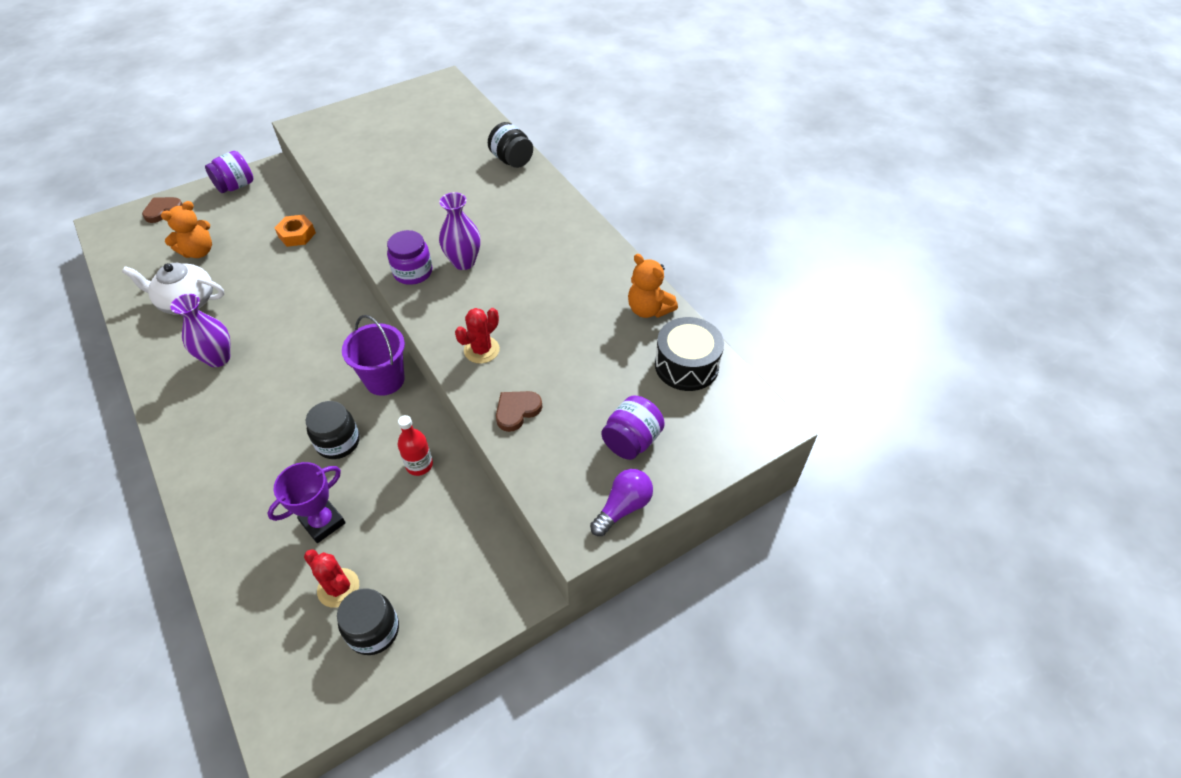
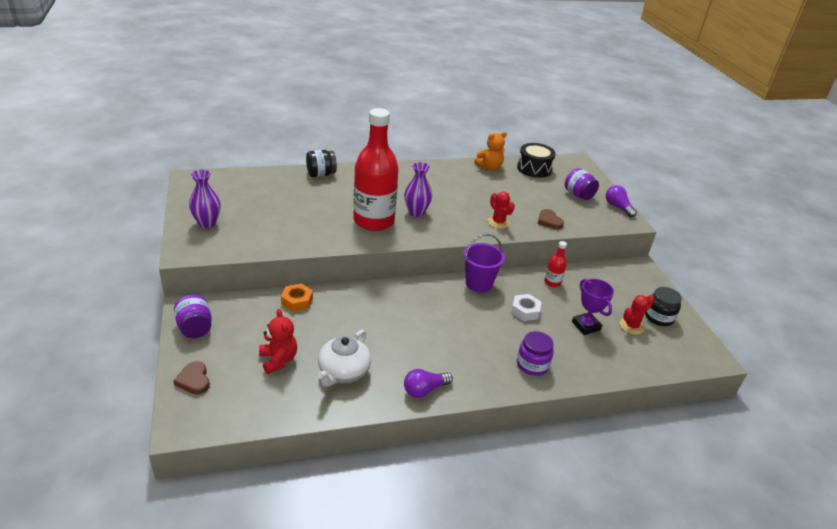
camera: 75 degrees left, 15 degrees down
orange teddy bear [161,201,212,258] -> red teddy bear [259,309,297,374]
purple vase [170,294,230,367] -> purple vase moved to [189,170,221,228]
black jar [306,401,360,459] -> white nut [511,294,541,321]
purple jar [387,230,432,285] -> purple jar moved to [517,331,554,376]
none -> red bottle [353,108,399,231]
none -> purple light bulb [404,369,453,398]

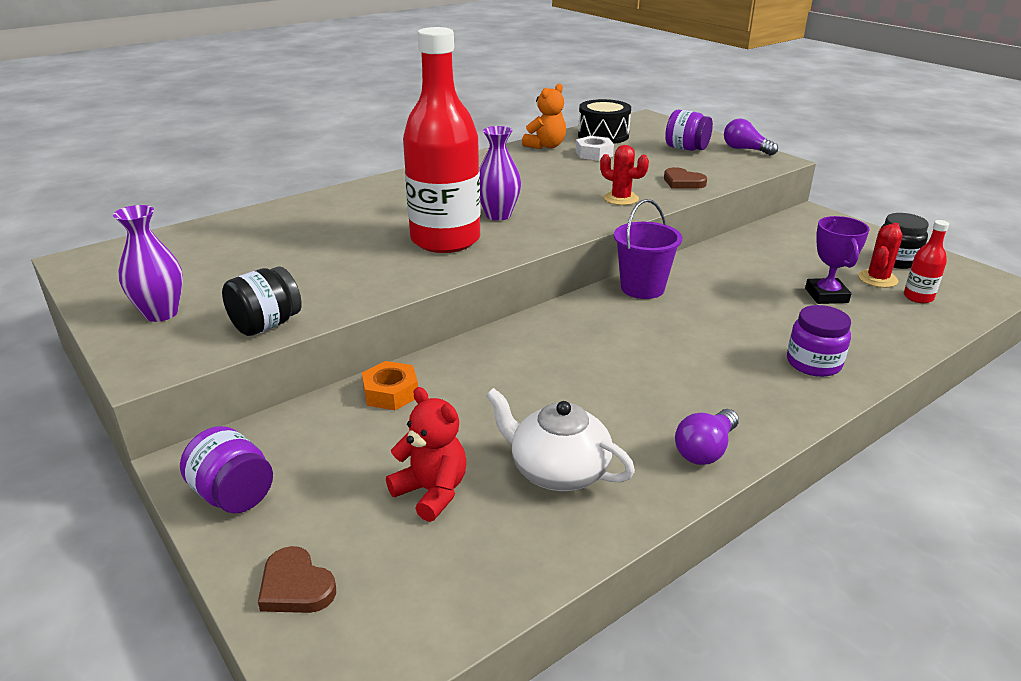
camera: 20 degrees left, 5 degrees down
black jar [306,150,337,177] -> black jar moved to [222,266,302,336]
white teapot [317,330,371,387] -> white teapot turned 120 degrees clockwise [486,388,635,491]
white nut [511,294,541,321] -> white nut moved to [576,136,614,161]
red bottle [544,241,567,287] -> red bottle moved to [904,220,949,303]
purple trophy [572,279,614,335] -> purple trophy turned 45 degrees clockwise [805,216,870,304]

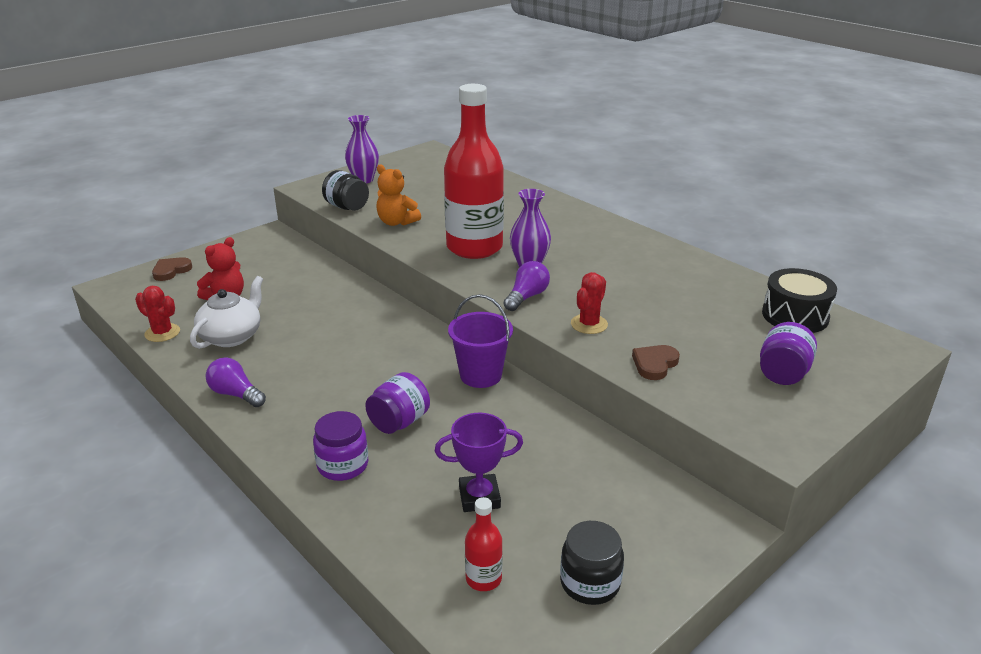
camera: 85 degrees right, 0 degrees up
purple jar [180,426,273,513] -> purple jar moved to [365,372,430,434]
orange nut [362,361,418,410] -> none
orange teddy bear [522,83,566,149] -> orange teddy bear moved to [376,165,421,226]
white nut [576,136,614,161] -> none
purple light bulb [724,118,778,155] -> purple light bulb moved to [503,261,550,311]
red cactus [858,223,903,288] -> red cactus moved to [135,286,180,342]

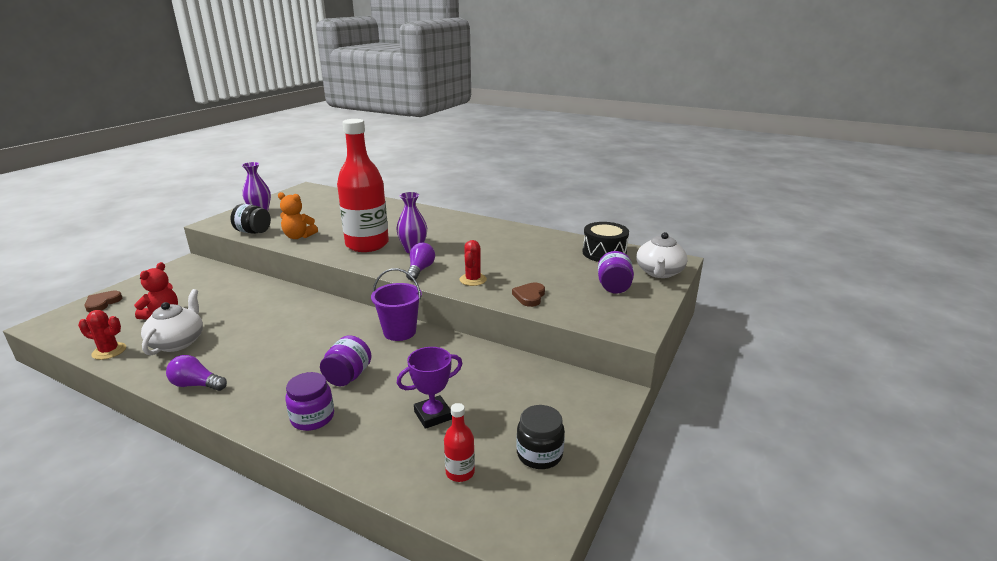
camera: 20 degrees left, 5 degrees down
none -> white teapot [636,232,688,278]

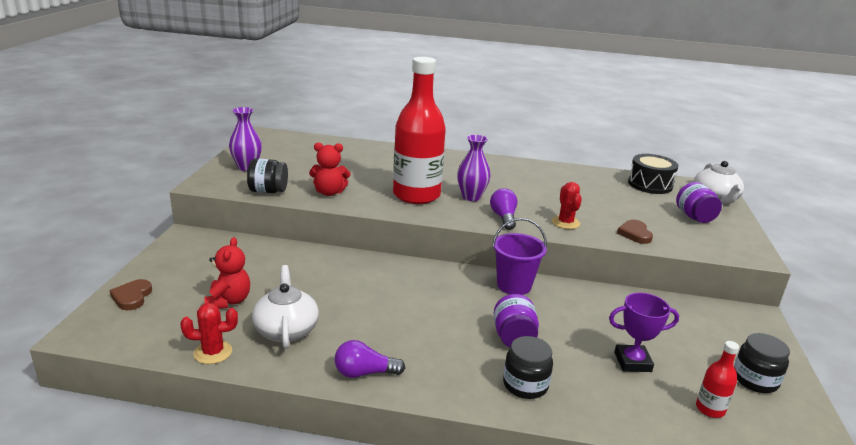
camera: 20 degrees left, 0 degrees up
orange teddy bear [278,192,318,239] -> red teddy bear [309,143,351,196]
purple jar [285,372,334,431] -> black jar [503,336,553,399]
purple trophy [397,347,463,429] -> purple trophy turned 45 degrees clockwise [609,293,679,372]

